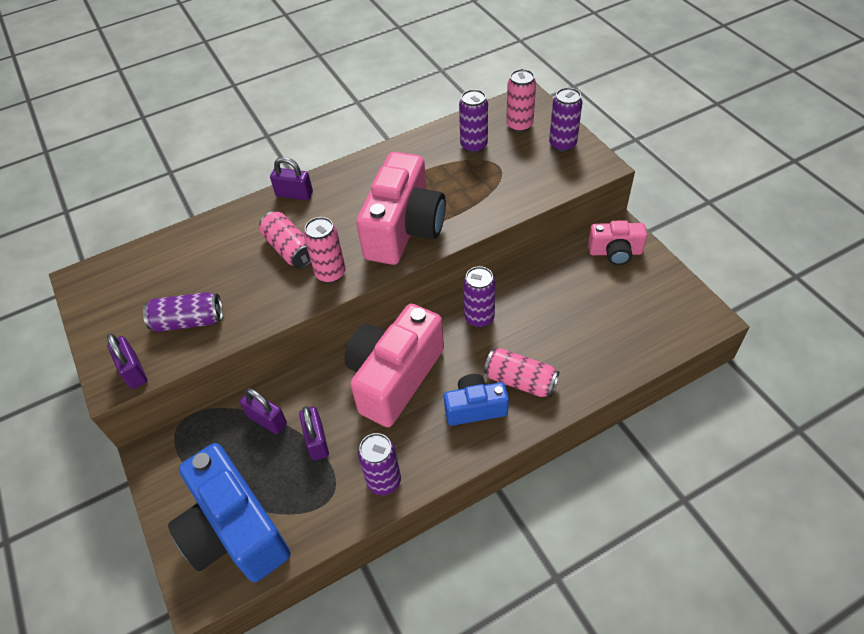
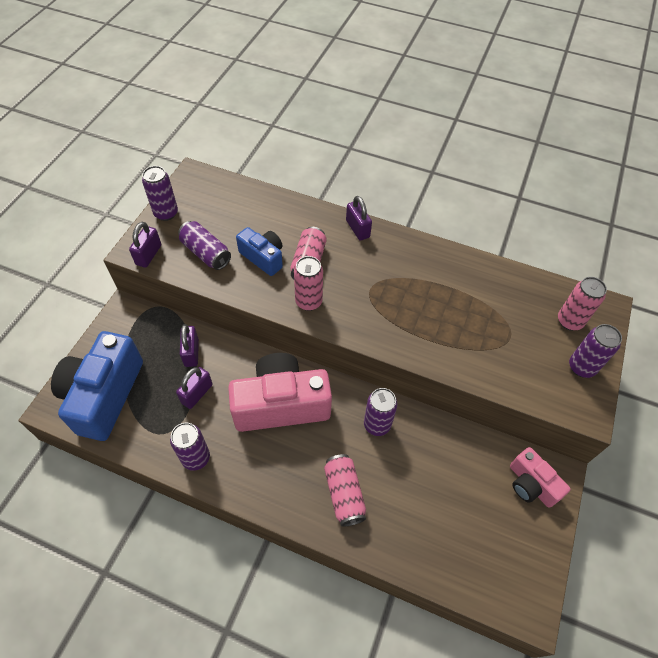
camera: 45 degrees right, 5 degrees up
pink camera [356,152,446,265] -> none
blue camera [444,374,509,426] -> blue camera moved to [236,227,283,276]
purple can [459,89,488,153] -> purple can moved to [142,166,178,221]

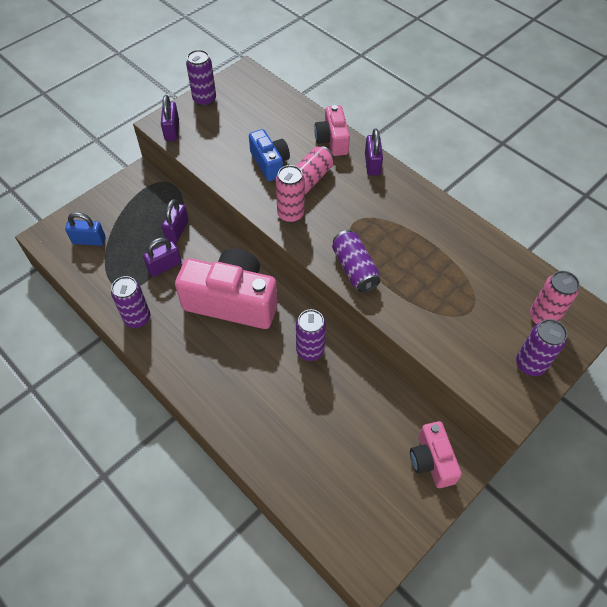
camera: 25 degrees right, 0 degrees up
blue camera [51,331,143,441] -> blue padlock [65,212,106,246]
purple padlock [129,222,161,268] -> purple padlock turned 45 degrees counterclockwise [161,95,179,141]
purple can [178,221,231,270] -> purple can moved to [332,230,381,293]
pink can [324,454,366,527] -> none
none -> pink camera [314,105,350,156]

